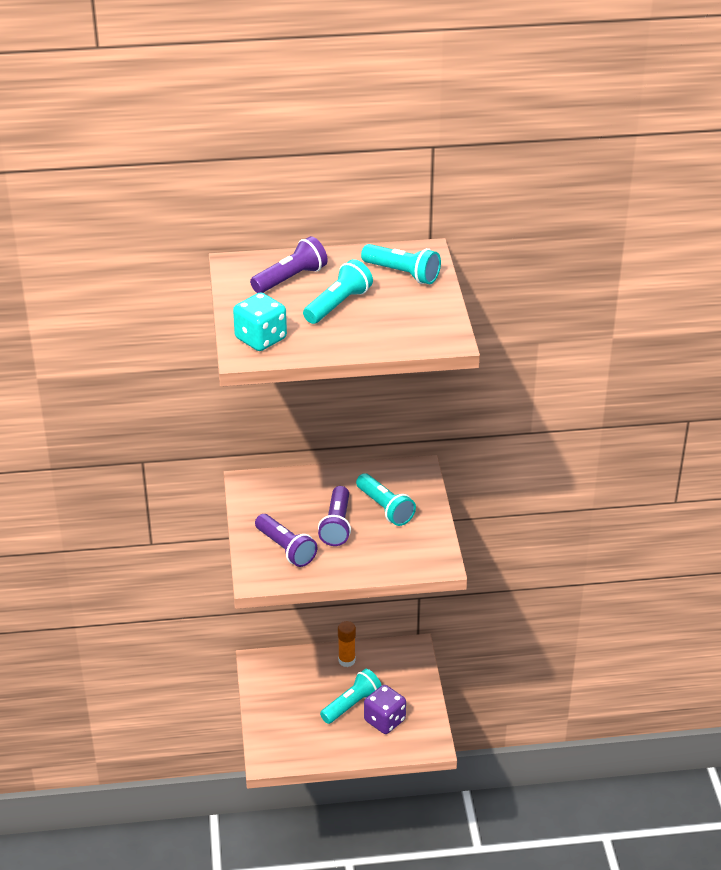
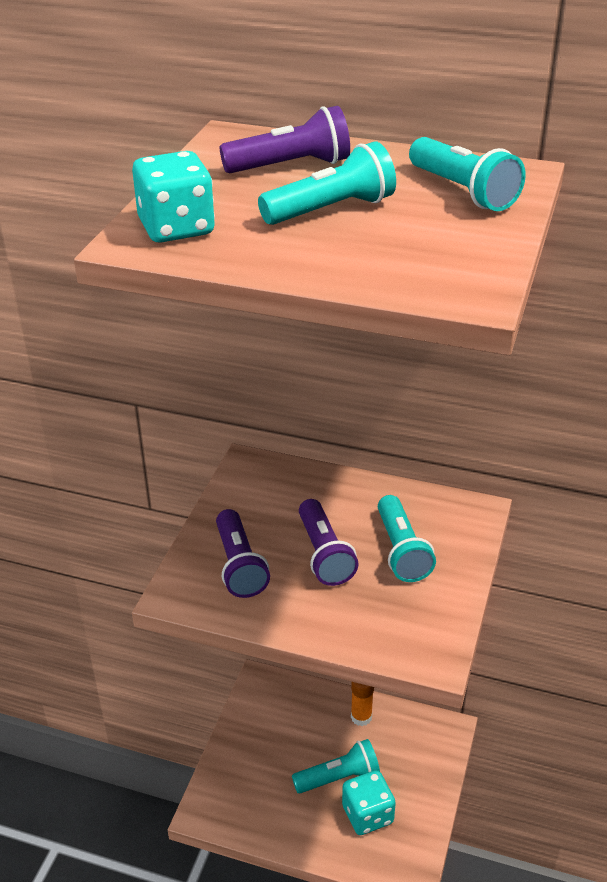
camera: 25 degrees right, 0 degrees up
purple flashlight [318,486,351,546] -> purple flashlight turned 45 degrees counterclockwise [299,499,358,586]
purple dice [364,685,406,734] -> turquoise dice [342,770,396,835]

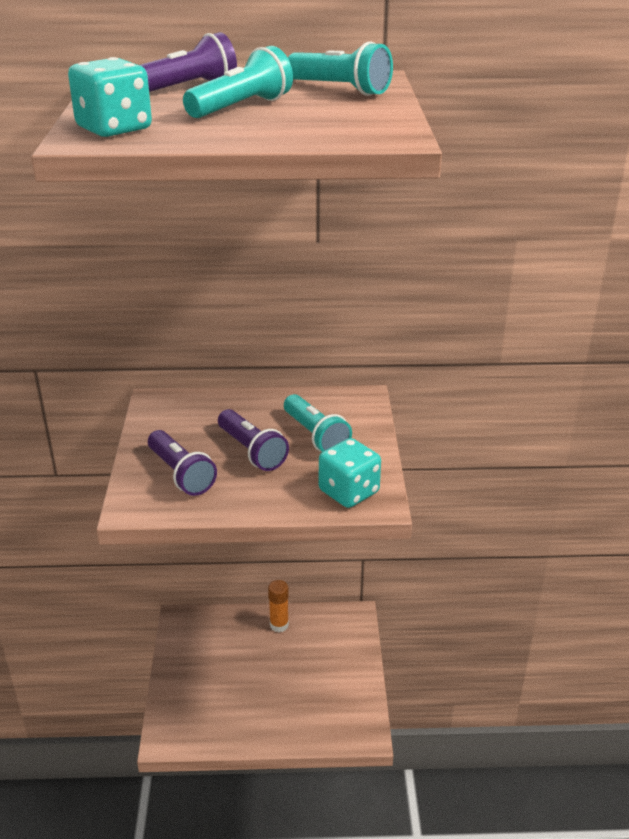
camera: 20 degrees left, 5 degrees down
turquoise flashlight [292,739,380,793] -> none
turquoise dice [342,770,396,835] -> turquoise dice moved to [319,438,381,508]

